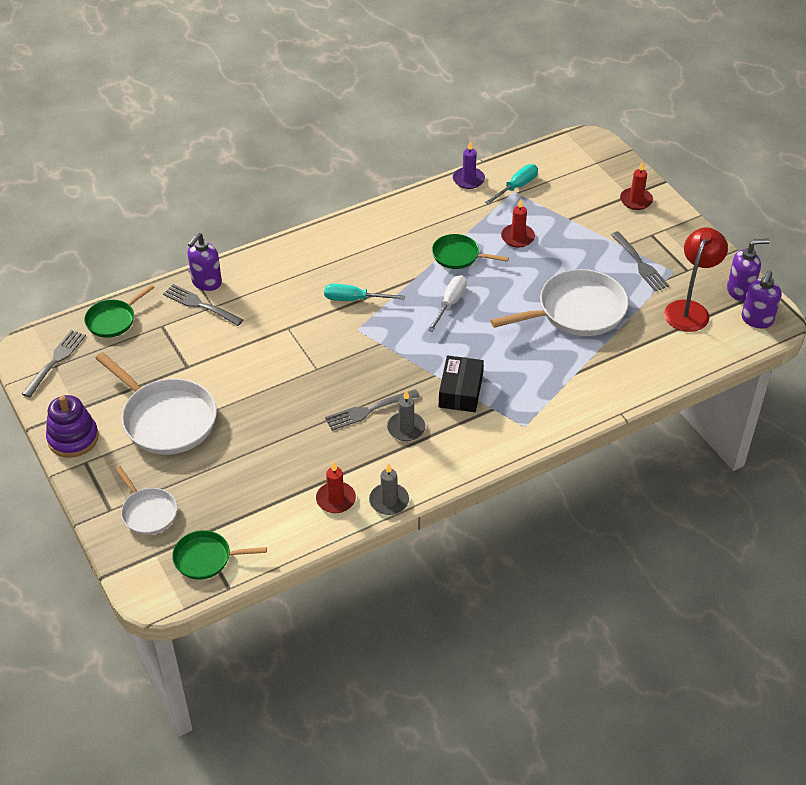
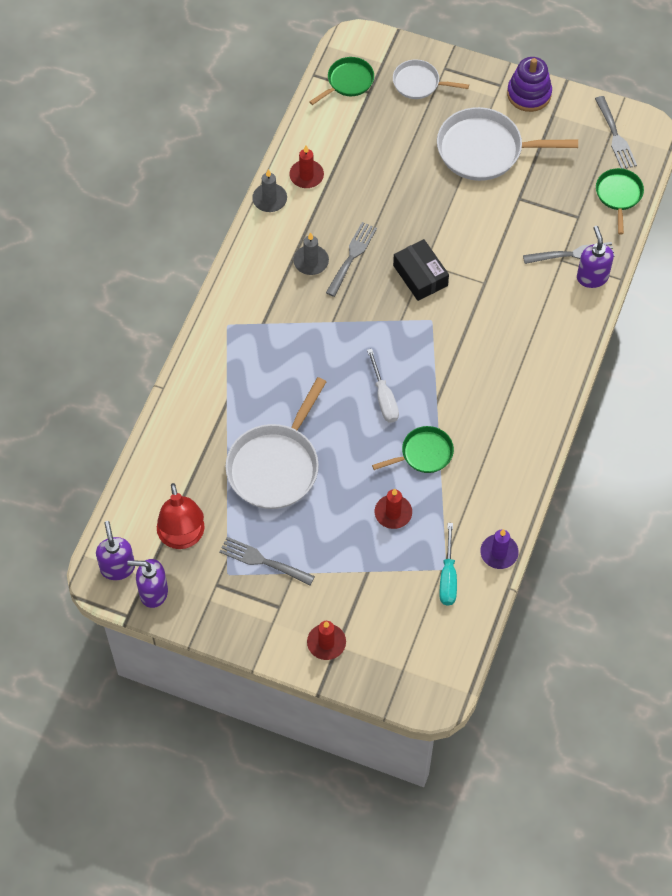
camera: 140 degrees right, 15 degrees up
turquoise screwdriver [324,284,405,301] -> none
black box [439,355,484,412] -> black box moved to [393,239,449,301]
purple soap dispenser [727,239,770,301] -> purple soap dispenser turned 60 degrees clockwise [127,559,168,608]

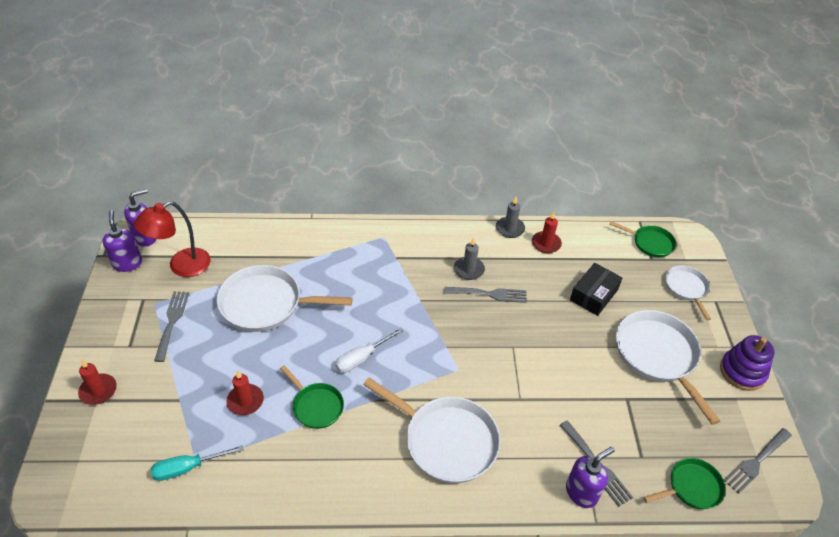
camera: 65 degrees right, 15 degrees down
black box [393,239,449,301] -> black box moved to [570,263,622,316]
purple candle [480,529,519,569] -> none
none -> white pan [363,377,501,483]

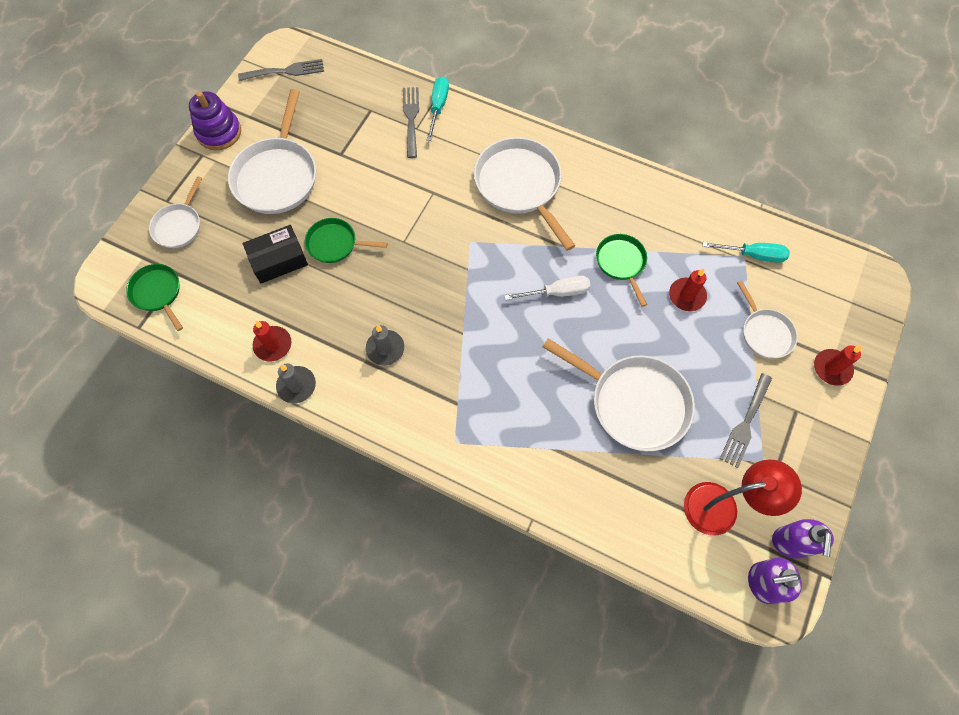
camera: 150 degrees left, 20 degrees up
grey fork [444,287,527,303] -> none
purple soap dispenser [566,447,615,508] -> turquoise screwdriver [427,76,449,141]
green pan [644,458,726,509] -> green pan moved to [305,218,388,263]
none -> white pan [737,280,798,359]

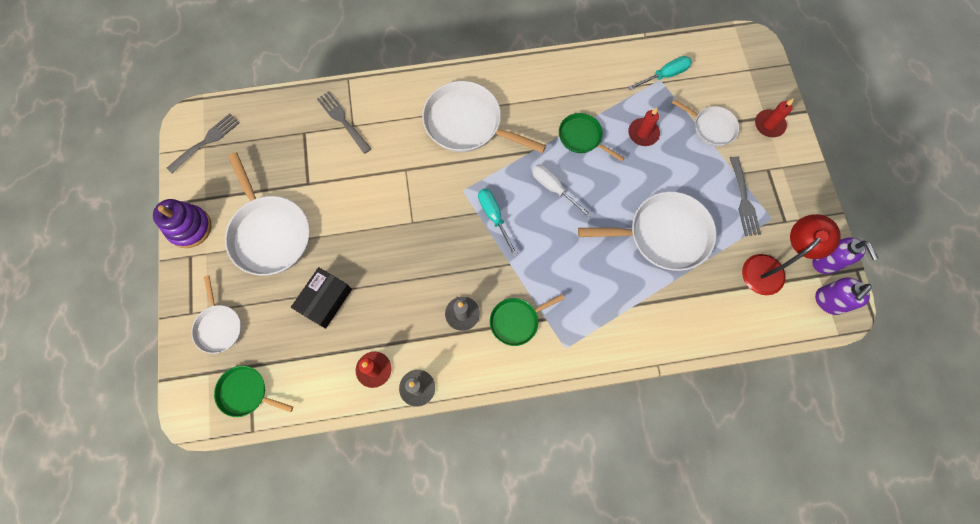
camera: 35 degrees left, 5 degrees up
green pan [305,218,388,263] -> green pan moved to [490,294,565,346]
turquoise screwdriver [427,76,449,141] -> turquoise screwdriver moved to [478,189,518,256]
white screwdriver [504,276,590,300] -> white screwdriver turned 90 degrees counterclockwise [532,165,592,218]

